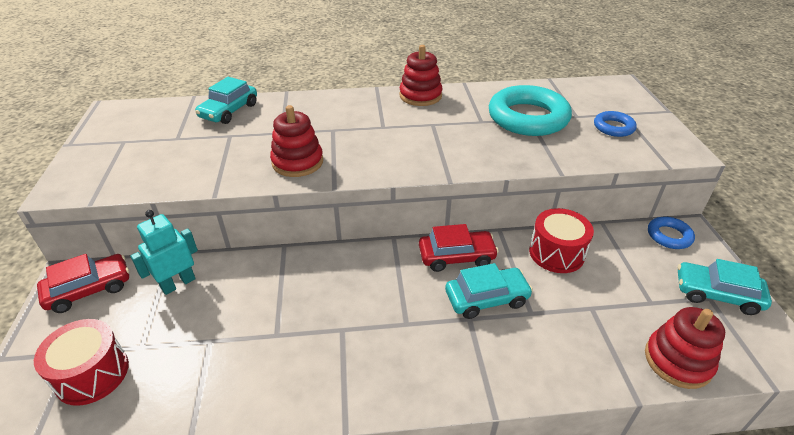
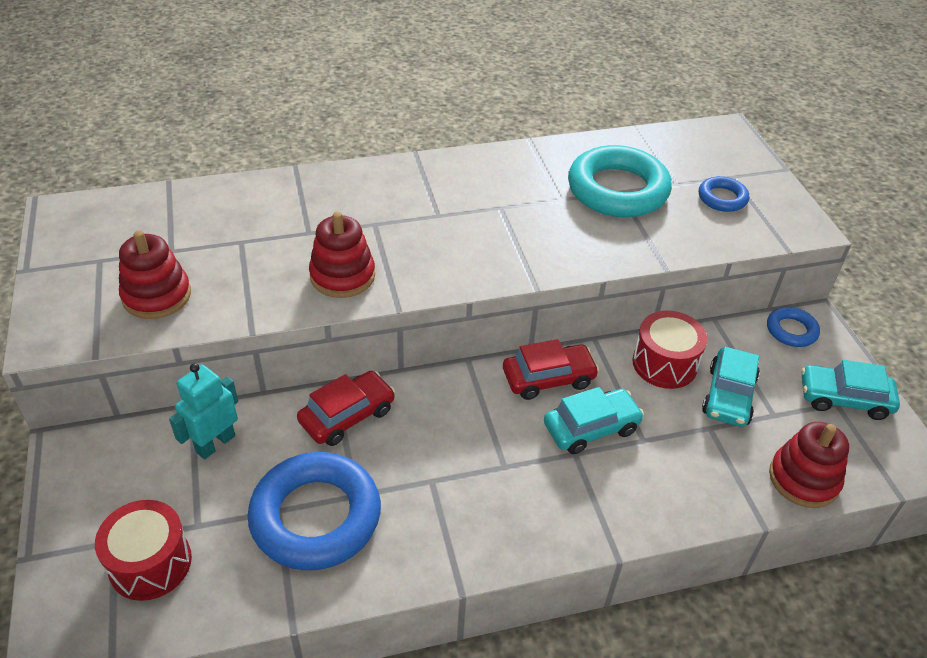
camera: 10 degrees left, 5 degrees up
red car [37,254,129,313] -> red car moved to [297,371,395,446]
turquoise car [195,77,257,124] -> turquoise car moved to [702,347,760,427]
red stacking toy [399,45,442,106] -> red stacking toy moved to [119,231,191,319]
none -> blue ring [248,452,381,570]

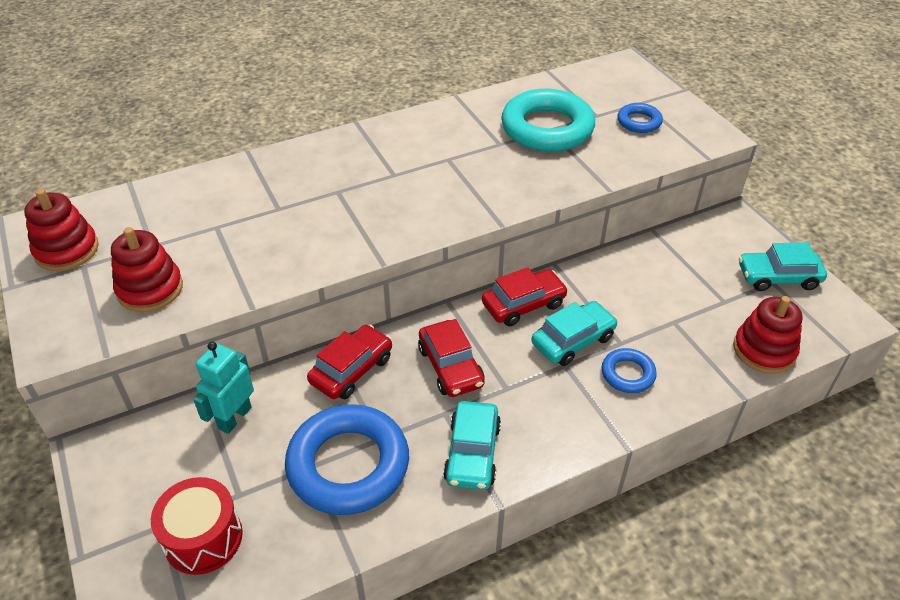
camera: 10 degrees left, 0 degrees up
red stacking toy [309,211,375,298] -> red stacking toy moved to [24,189,99,271]
red drum [632,311,707,389] -> none
turquoise car [702,347,760,427] -> turquoise car moved to [443,401,501,490]
blue ring [767,307,820,347] -> blue ring moved to [601,348,657,393]
none -> red car [418,319,485,397]

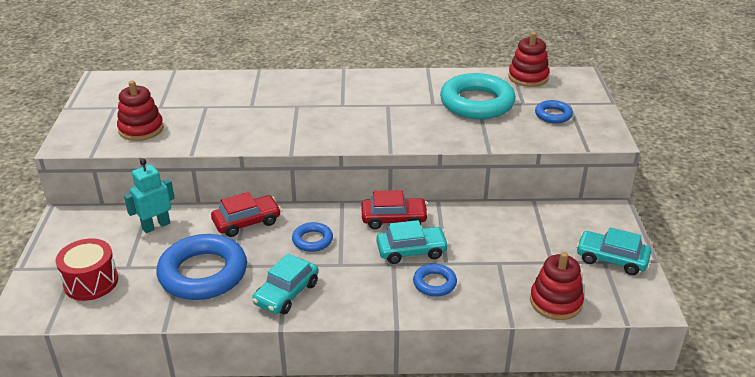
camera: 25 degrees right, 10 degrees down
red stacking toy [24,189,99,271] -> red stacking toy moved to [508,32,549,87]
red car [418,319,485,397] -> blue ring [292,222,333,252]

